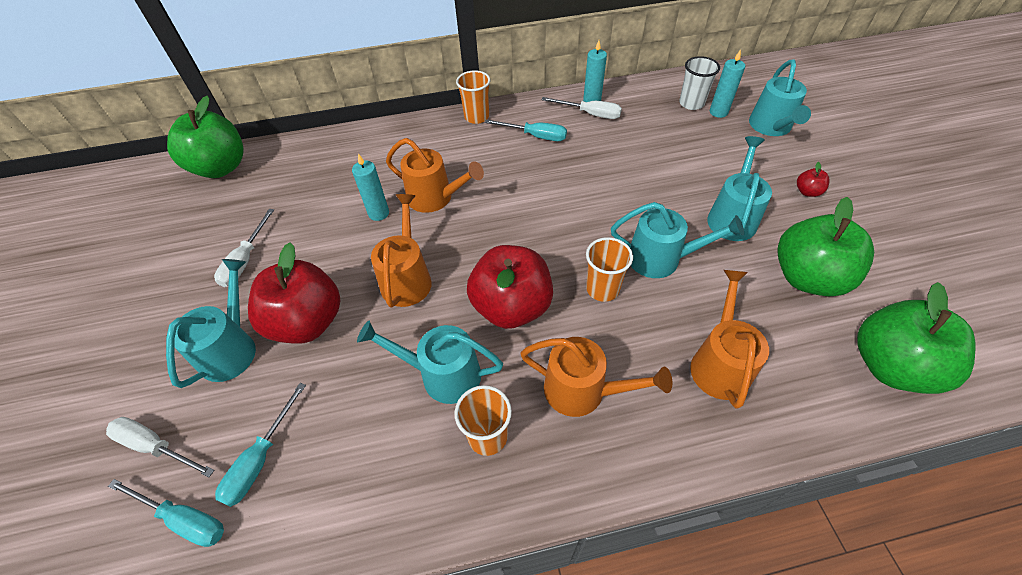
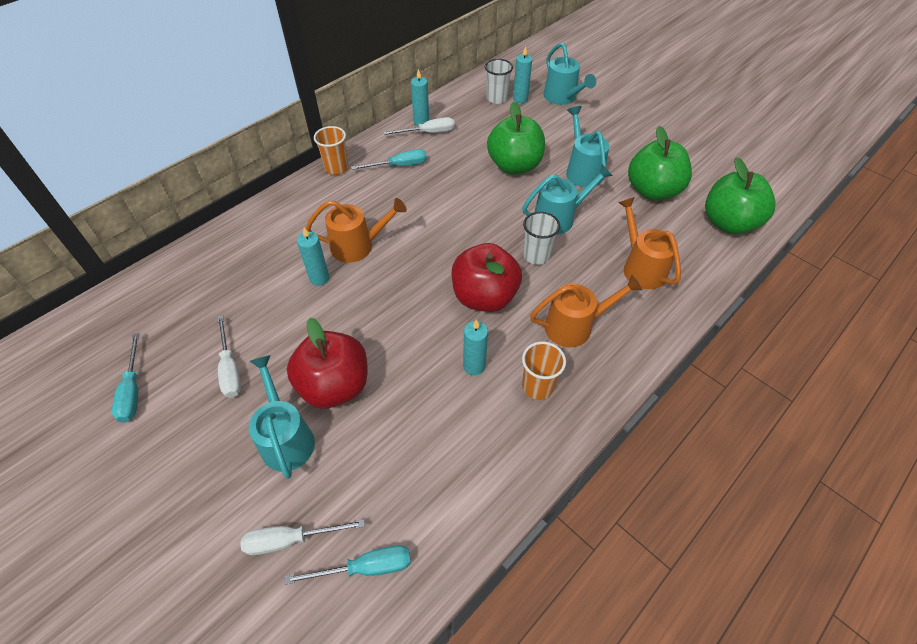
camera: 35 degrees left, 0 degrees up
green apple [167,96,244,178] -> green apple moved to [487,102,545,174]
turquoise screwdriver [215,383,306,507] -> turquoise screwdriver moved to [112,333,139,422]
turquoise watering can [357,321,503,404] -> turquoise candle [463,319,488,375]
orange watering can [371,194,432,307] -> none
orange cup [586,237,633,302] -> white cup [523,212,560,265]
red apple [797,162,829,197] -> none

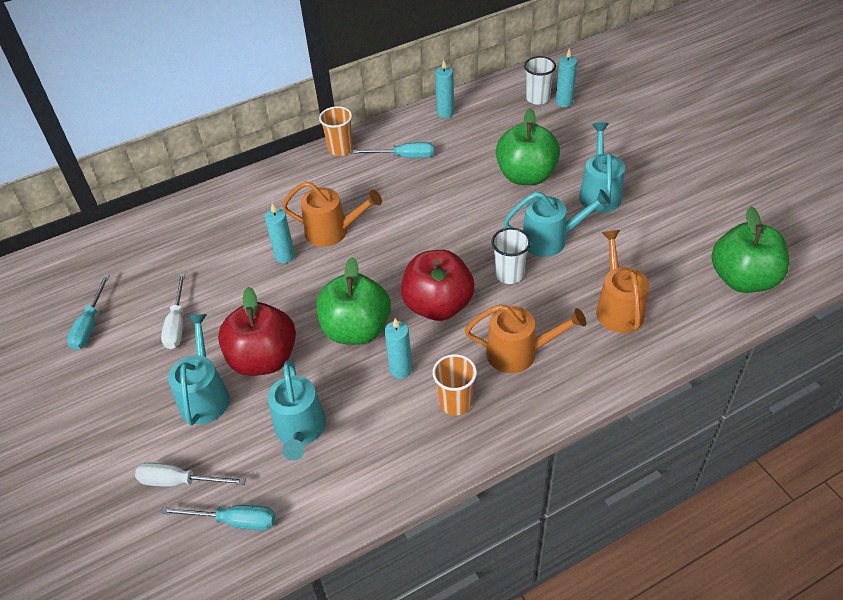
camera: 20 degrees right, 5 degrees down
white screwdriver [383,117,455,135] -> none
turquoise watering can [544,43,596,105] -> turquoise watering can moved to [268,360,326,461]
green apple [628,126,692,201] -> green apple moved to [316,257,391,345]

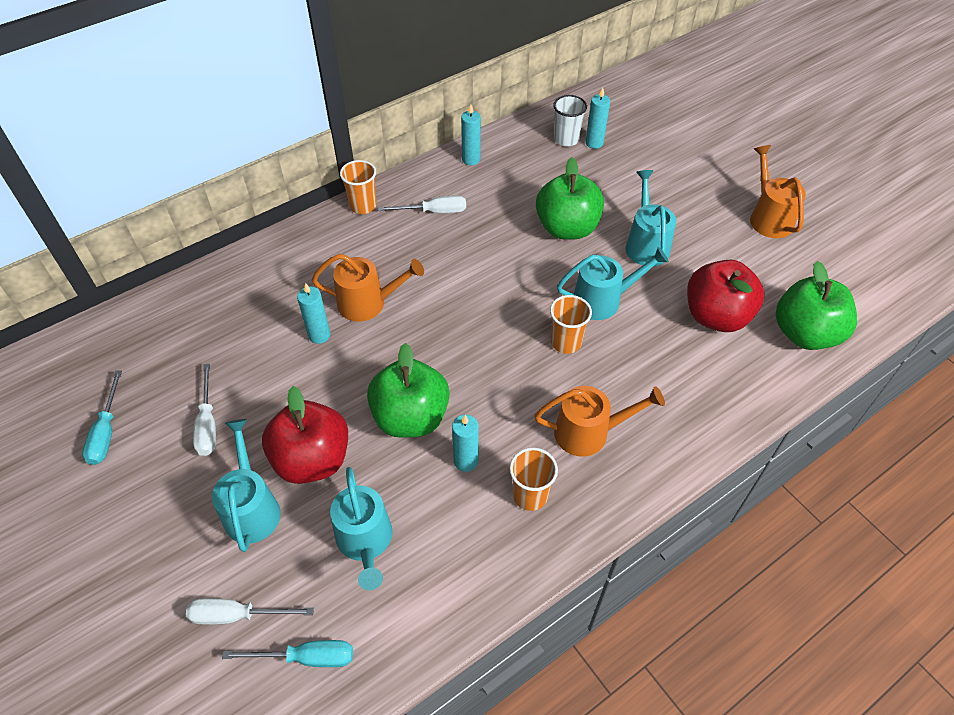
camera: 10 degrees left, 5 degrees up
turquoise screwdriver [353,142,434,158] -> white screwdriver [378,195,466,213]
red apple [401,250,475,321] -> red apple moved to [687,260,764,332]
white cup [491,228,531,284] -> orange cup [550,295,592,354]
orange watering can [596,230,649,333] -> orange watering can moved to [750,145,806,238]

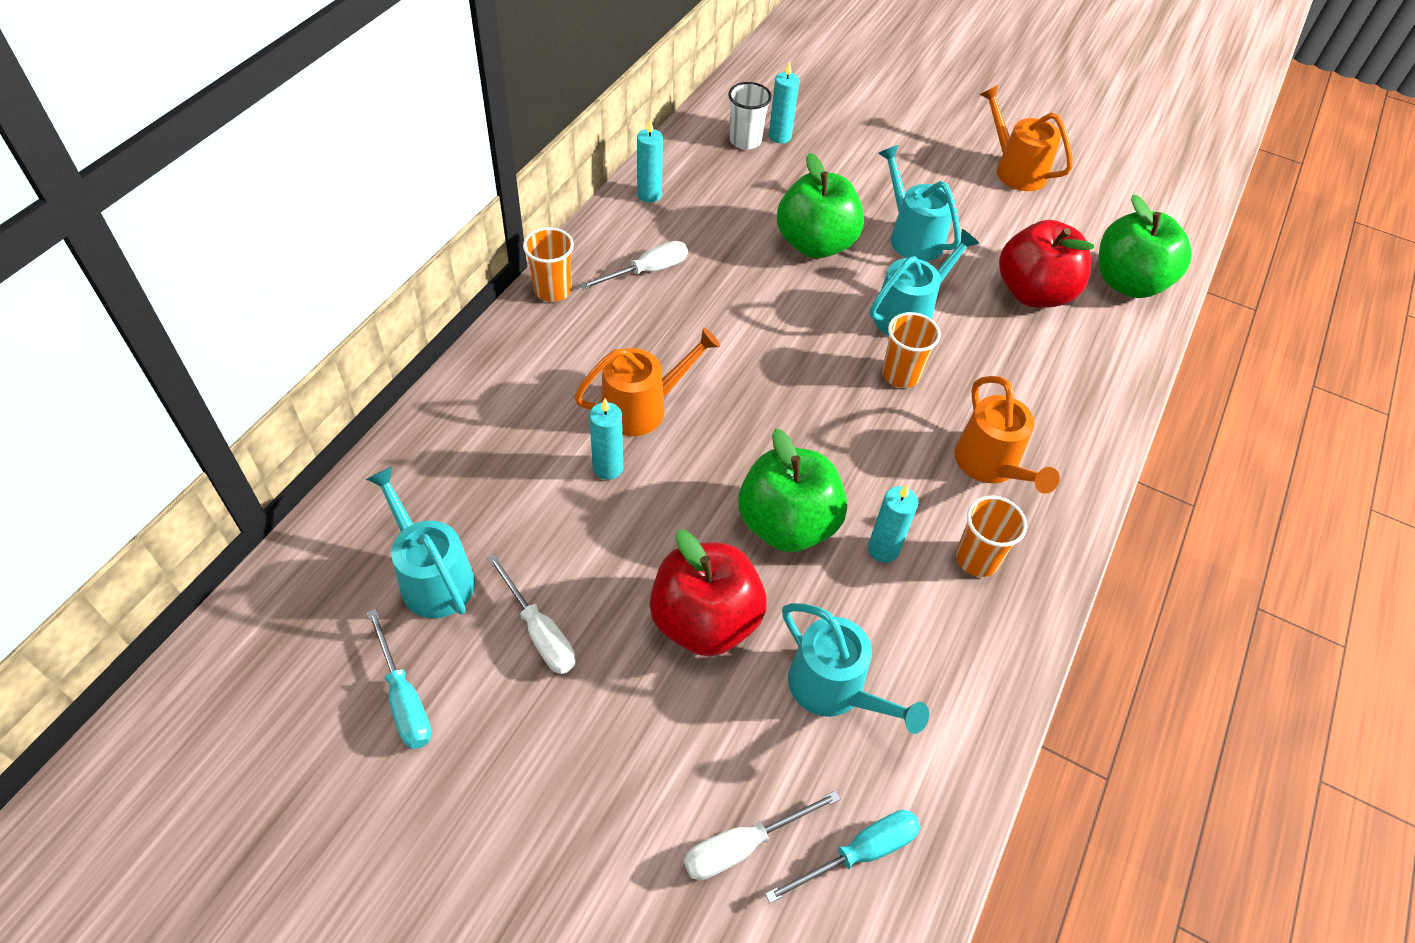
camera: 30 degrees left, 0 degrees up
turquoise watering can [212,419,281,552] -> turquoise watering can moved to [366,467,475,618]
orange watering can [534,386,665,457] -> orange watering can turned 105 degrees clockwise [954,376,1060,494]

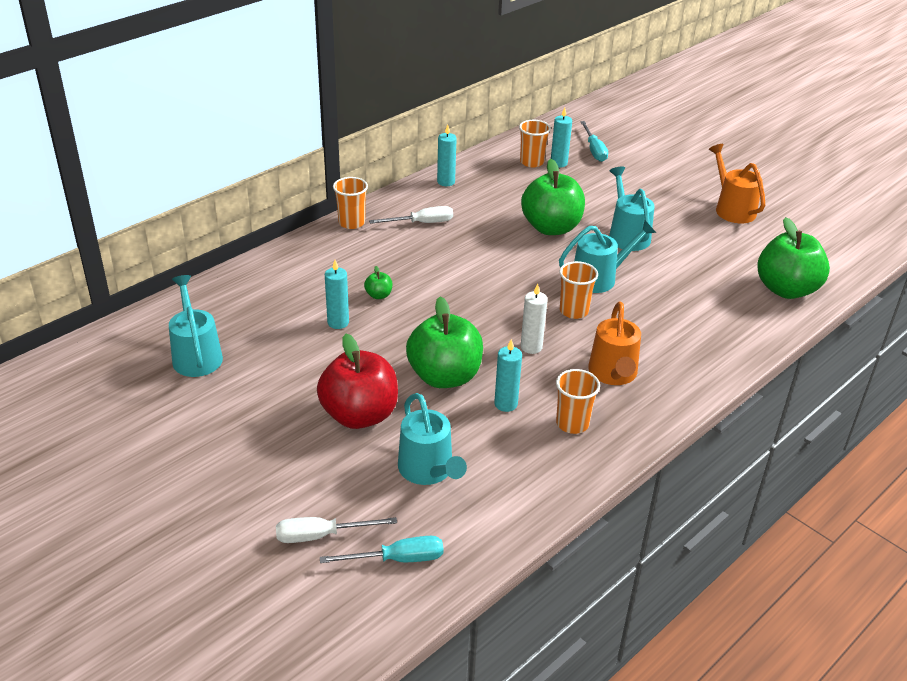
camera: 20 degrees right, 15 degrees down
turquoise screwdriver [367,609,431,749] -> turquoise screwdriver moved to [580,121,608,162]
white screwdriver [487,554,576,674] -> none
orange watering can [574,328,720,436] -> green apple [364,266,392,299]
white cup [728,82,772,150] -> orange cup [519,120,551,167]
red apple [999,220,1094,308] -> none
none -> white candle [521,283,548,354]

